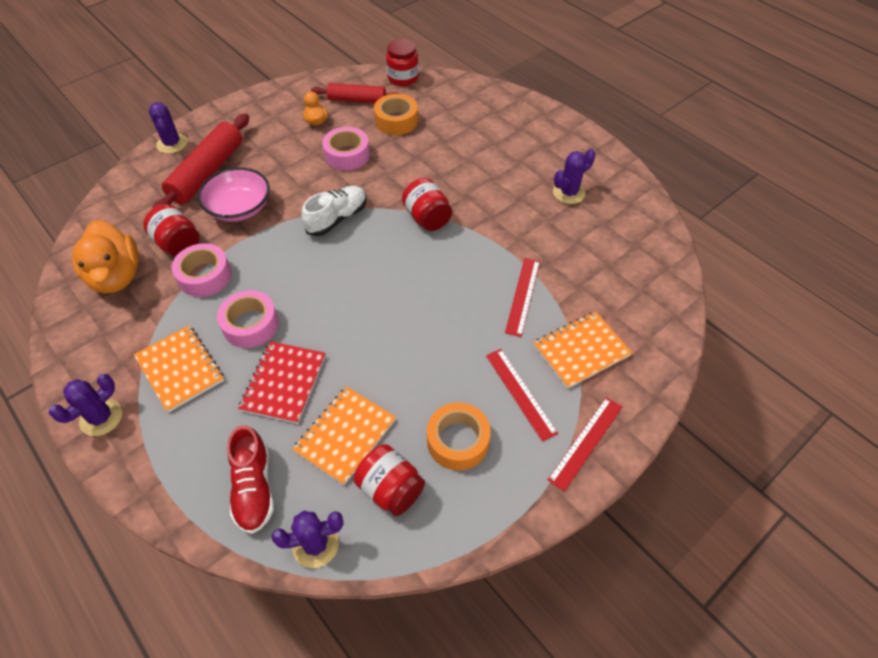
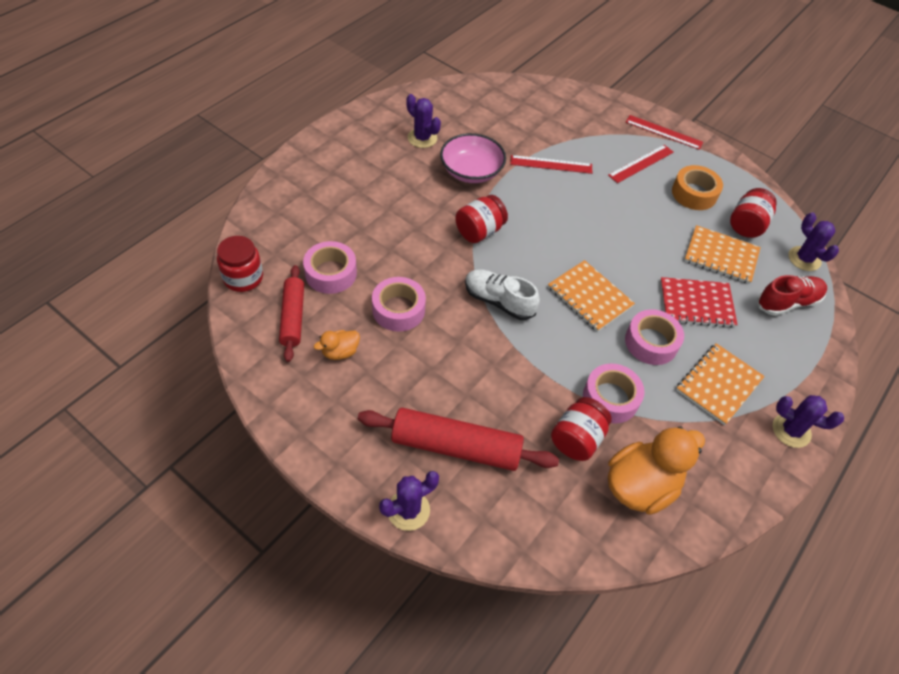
camera: 105 degrees left, 0 degrees up
pink bowl [198,167,270,222] -> pink bowl moved to [440,133,506,183]
orange tape [374,94,418,135] -> pink tape [303,241,357,294]
orange notebook [533,311,632,389] -> orange notebook moved to [548,260,635,332]

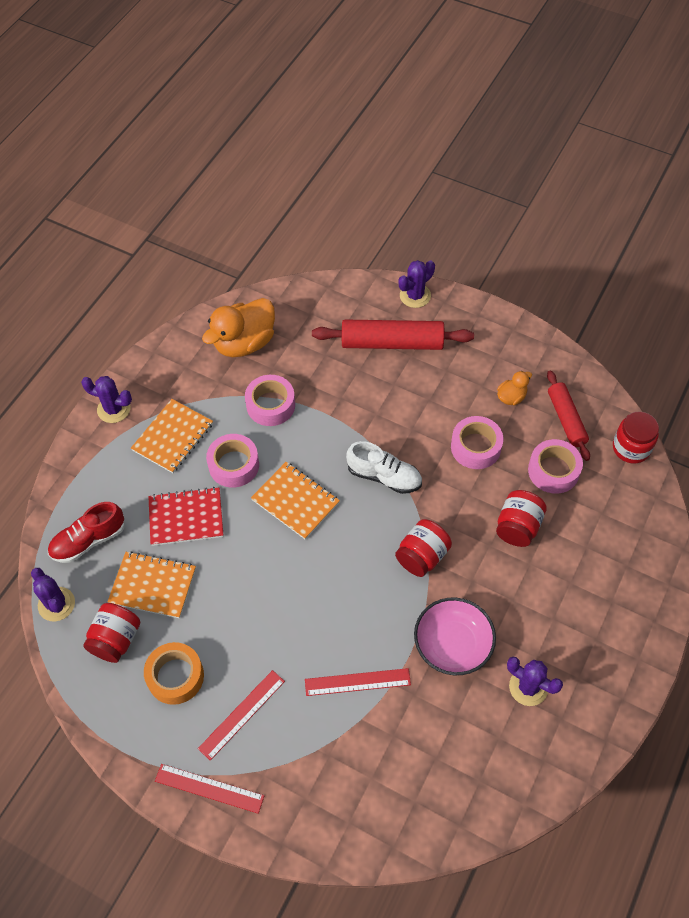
camera: 175 degrees right, 5 degrees up
red jar [551,397,612,461] -> red jar moved to [496,490,547,547]

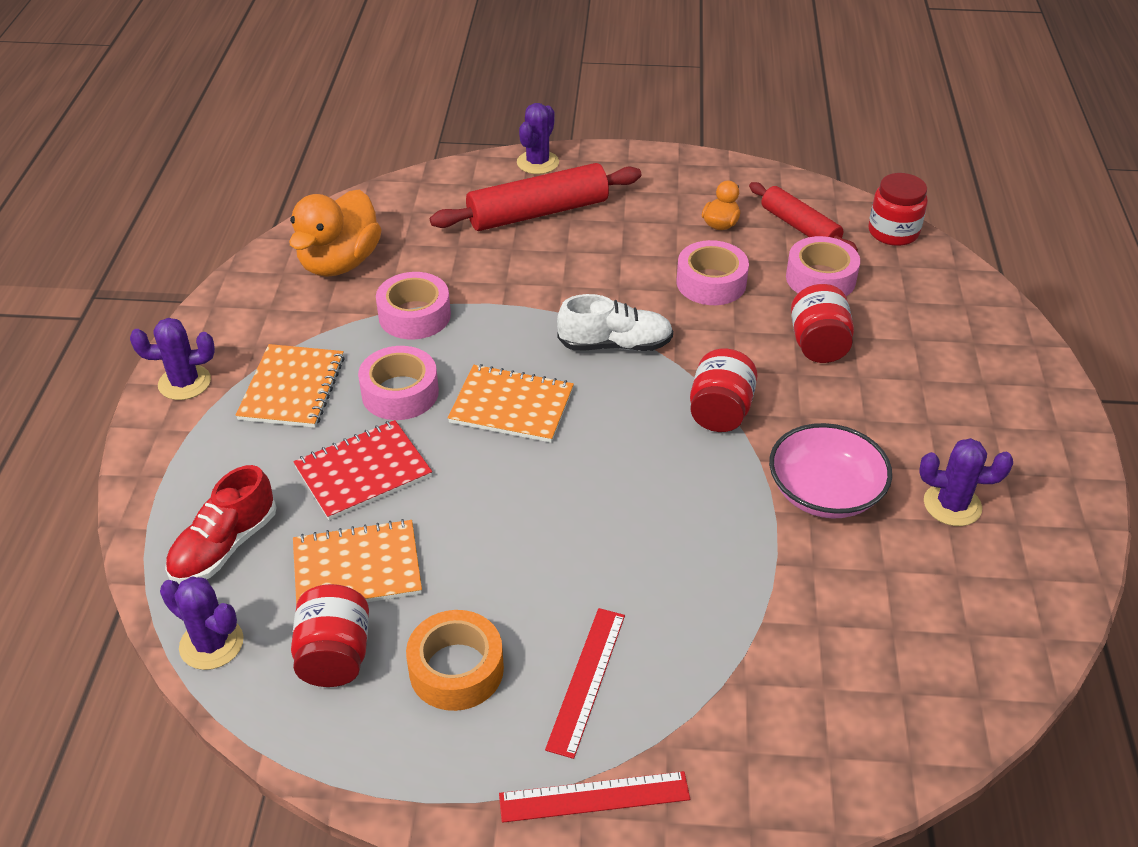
camera: 25 degrees left, 15 degrees down
red ruler [305,668,411,696] -> none

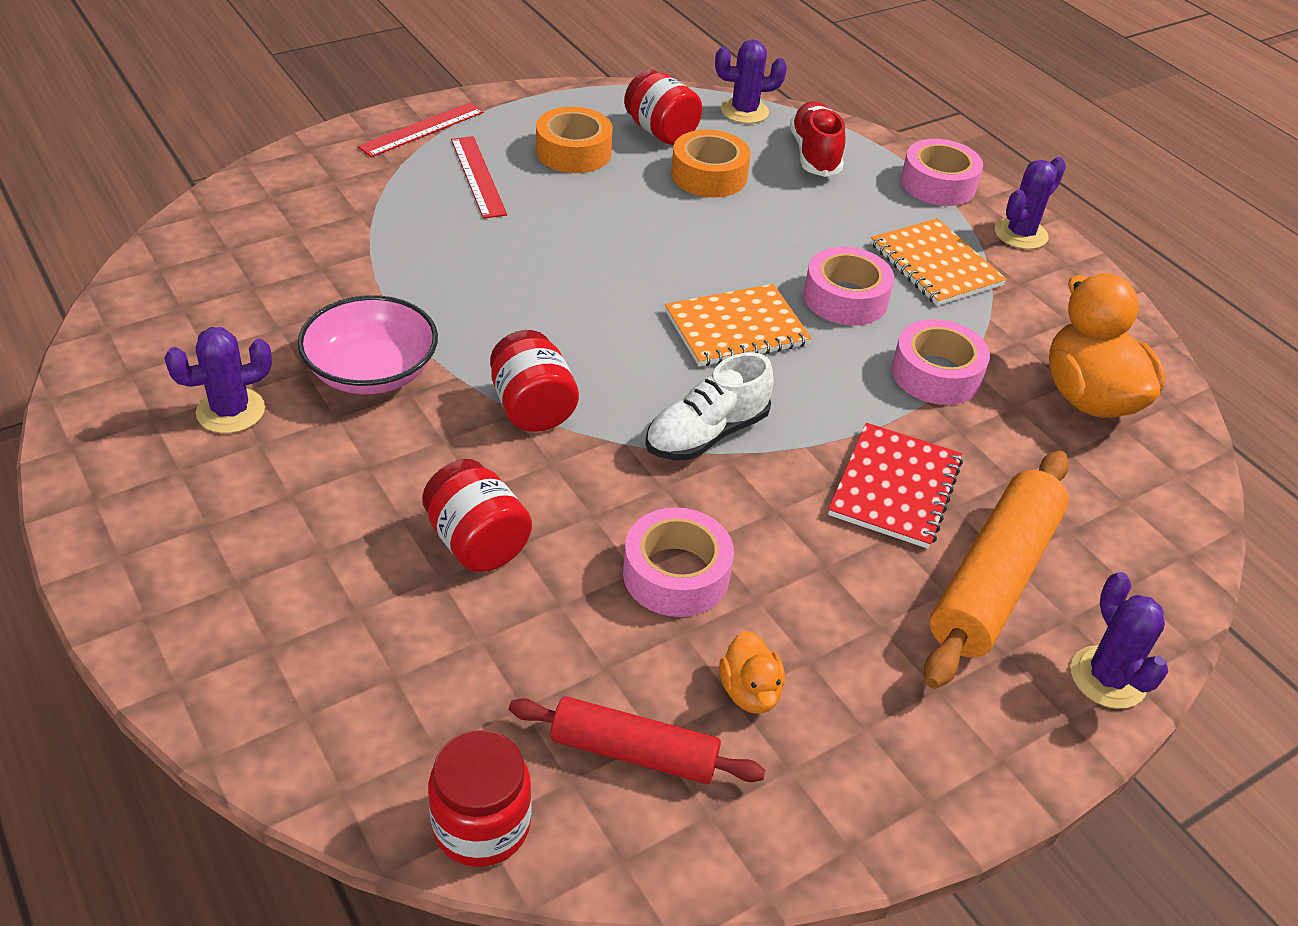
camera: 140 degrees right, 0 degrees up
red notebook [293,420,432,520] -> red notebook moved to [828,423,963,549]
orange notebook [293,519,422,605] -> orange tape [671,130,751,197]
red rolling pin [430,163,641,231] -> orange rolling pin [924,451,1069,689]
pink tape [786,236,860,296] -> pink tape moved to [901,139,983,206]

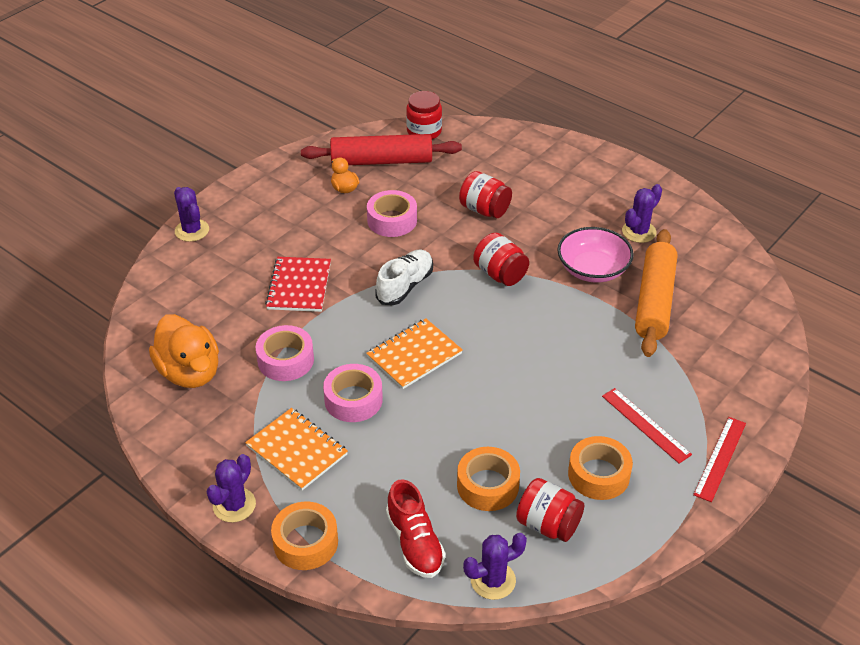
camera: 165 degrees right, 0 degrees up
red rolling pin [509,696,766,784] -> red rolling pin [301,134,462,165], size x1.56
pink tape [901,139,983,206] -> orange tape [271,502,338,570]
orange rolling pin [924,451,1069,689] -> orange rolling pin moved to [635,229,677,357]

